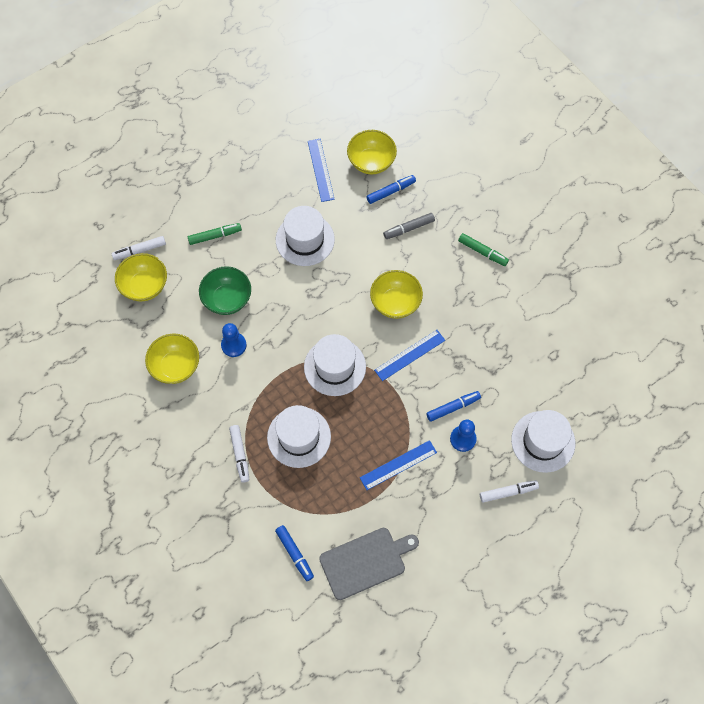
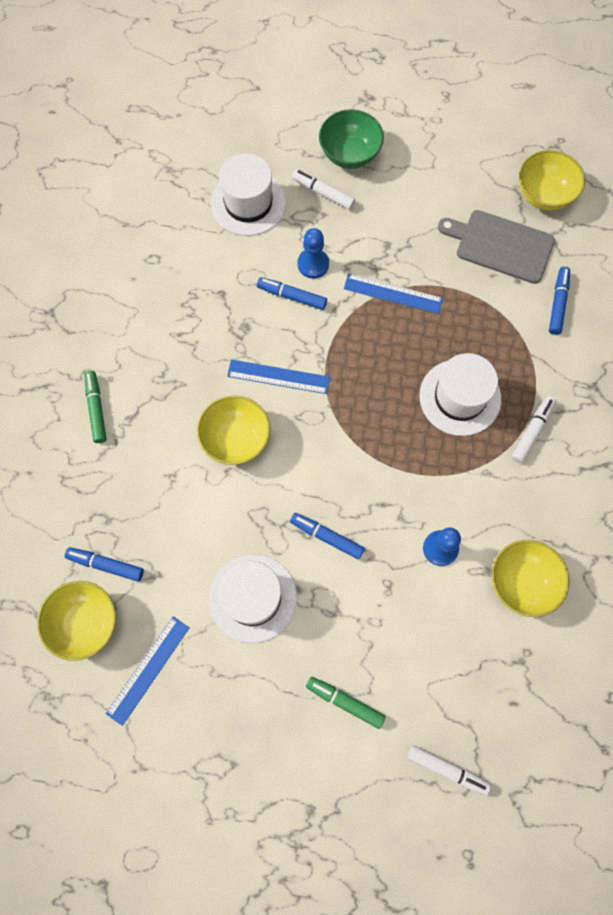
camera: 135 degrees left, 5 degrees up
yellow bowl [115,253,167,302] -> yellow bowl moved to [519,150,585,211]
green bowl [199,266,251,315] -> green bowl moved to [319,109,384,169]
white hat [304,334,366,396] -> none
grey marker [383,213,435,239] -> none
none -> blue marker [290,513,365,559]

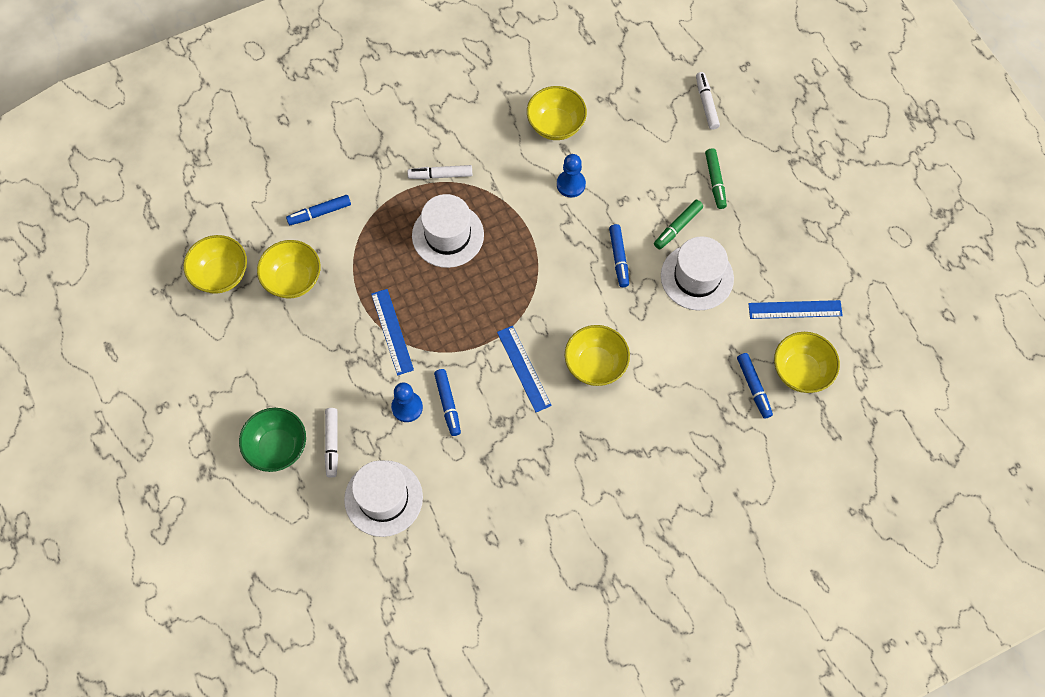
camera: 125 degrees left, 5 degrees down
green marker [84,371,107,443] -> green marker moved to [654,200,703,250]
grey cutting board [438,210,555,284] -> yellow bowl [257,240,320,299]

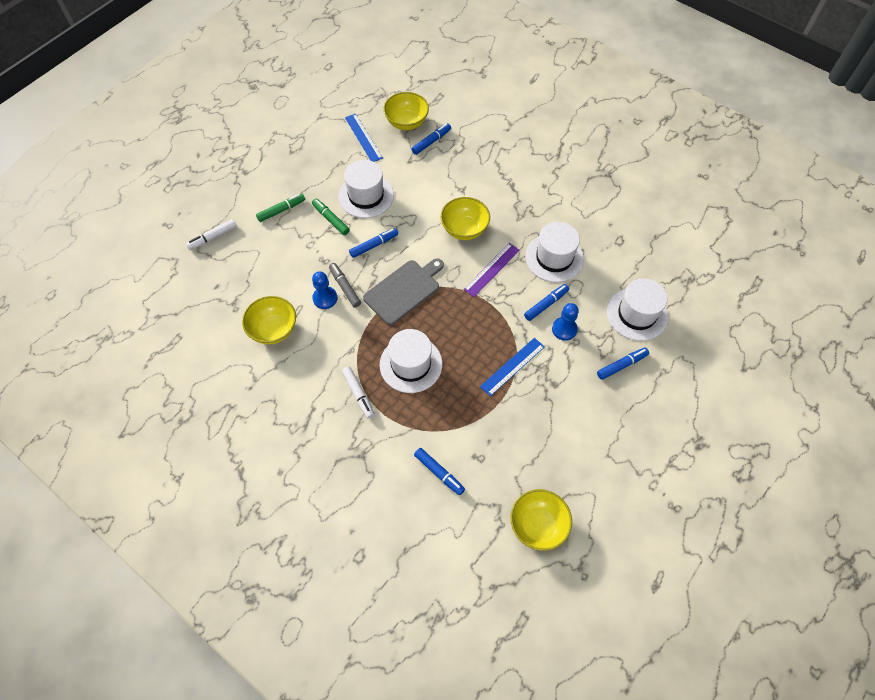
camera: 115 degrees left, 5 degrees down
green bowl [239,408,306,472] -> none
yellow bowl [257,240,320,299] -> none
white marker [324,408,338,478] -> blue marker [597,348,649,380]
blue ruler [497,326,552,412] -> purple ruler [463,243,520,297]
green marker [654,200,703,250] -> green marker turned 150 degrees counterclockwise [312,199,350,235]
none -> grey marker [329,263,361,308]
none -> grey cutting board [363,258,444,325]
none -> white hat [525,222,584,282]

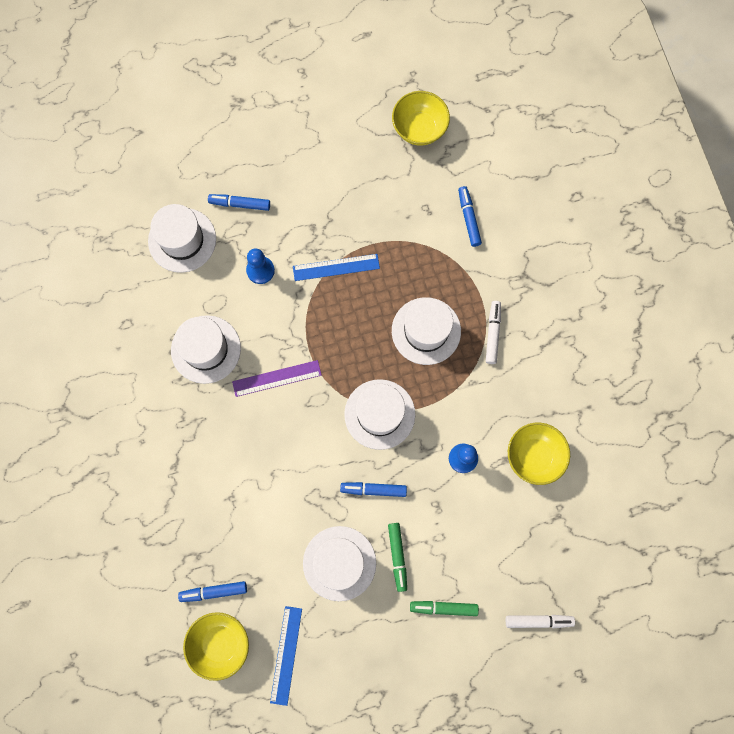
camera: 145 degrees left, 15 degrees up
grey marker [329,263,361,308] -> none
grey cutting board [363,258,444,325] -> white hat [344,379,415,450]
yellow bowl [441,197,490,240] -> none
blue marker [524,284,569,321] -> none

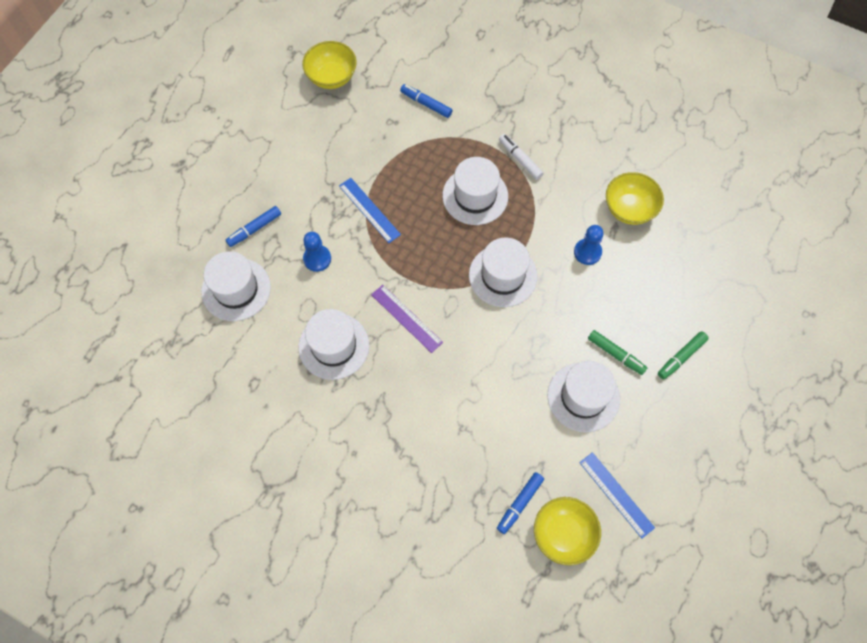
camera: 45 degrees left, 10 degrees down
purple ruler [232,360,322,397] -> purple ruler turned 75 degrees counterclockwise [371,285,443,353]
blue ruler [293,254,380,281] -> blue ruler turned 75 degrees counterclockwise [339,178,401,243]
blue marker [340,482,407,497] -> none
white marker [506,615,575,628] -> none

